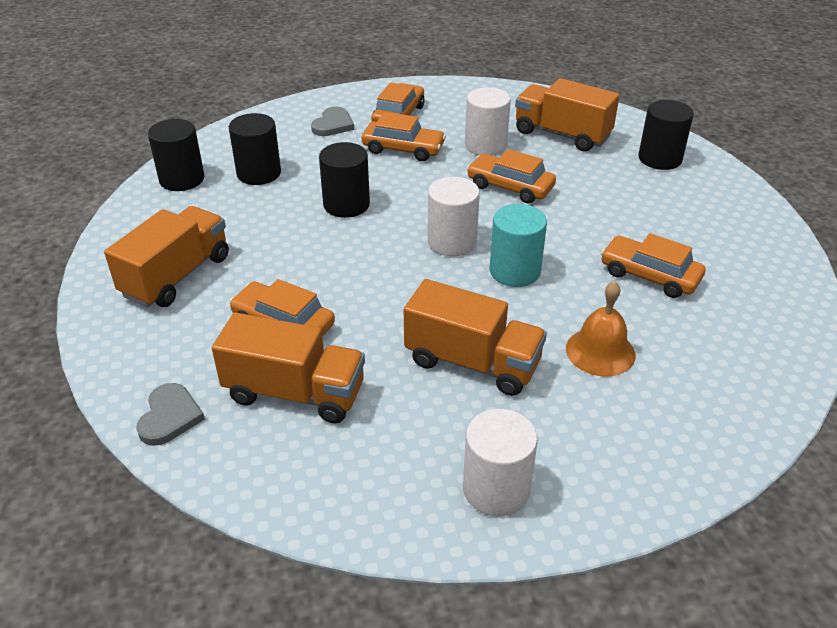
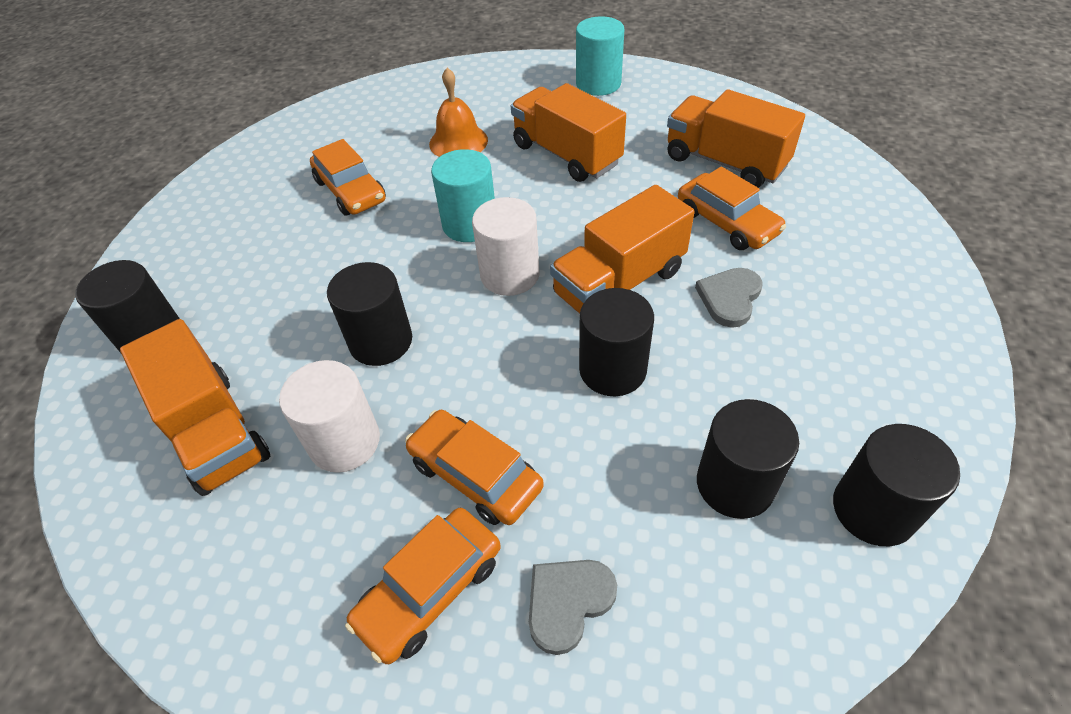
camera: 155 degrees left, 10 degrees up
orange truck [104,206,229,307] -> orange truck moved to [550,185,695,314]
grey heart [136,383,205,446] -> grey heart moved to [695,268,763,328]
white cylinder [463,409,538,517] -> turquoise cylinder [576,16,624,96]
orange car [467,149,556,203] -> black cylinder [327,262,412,366]

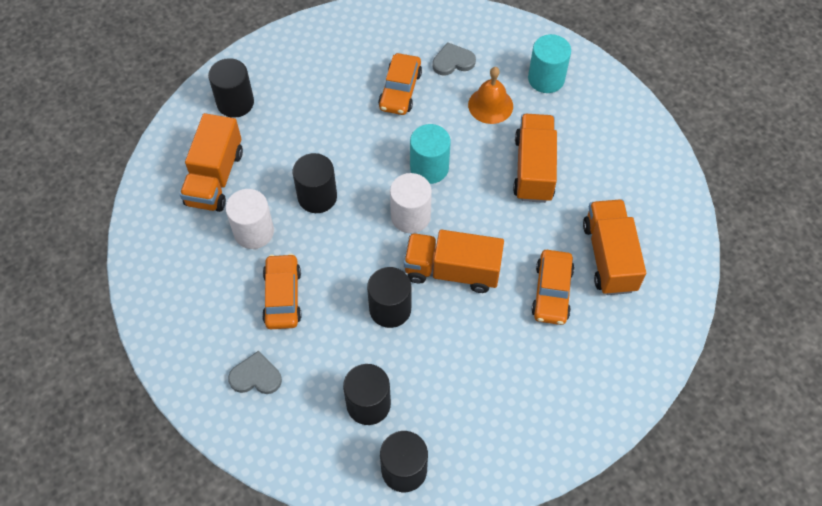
camera: 45 degrees right, 10 degrees up
orange car [345,508,501,664] -> none
turquoise cylinder [576,16,624,96] -> turquoise cylinder moved to [528,34,571,93]
grey heart [695,268,763,328] -> grey heart moved to [432,42,476,75]

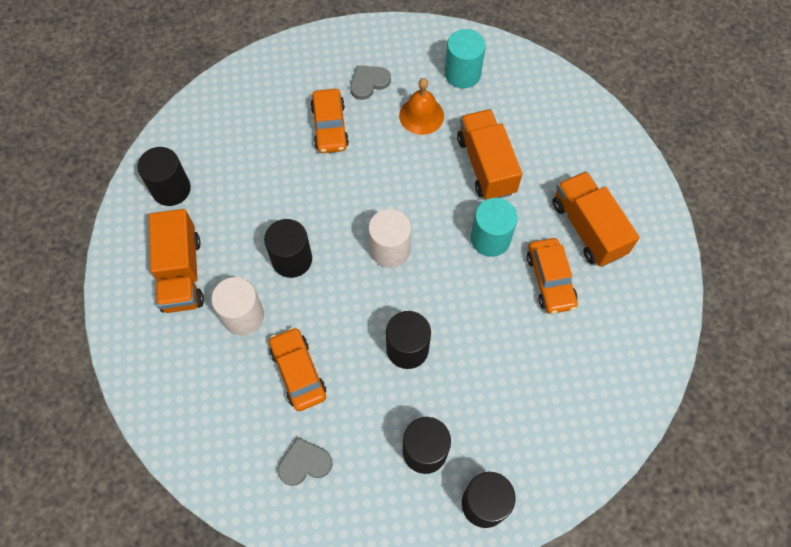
camera: 20 degrees left, 5 degrees up
orange truck [404,230,504,293] -> none
turquoise cylinder [410,124,451,184] -> turquoise cylinder moved to [471,198,518,257]

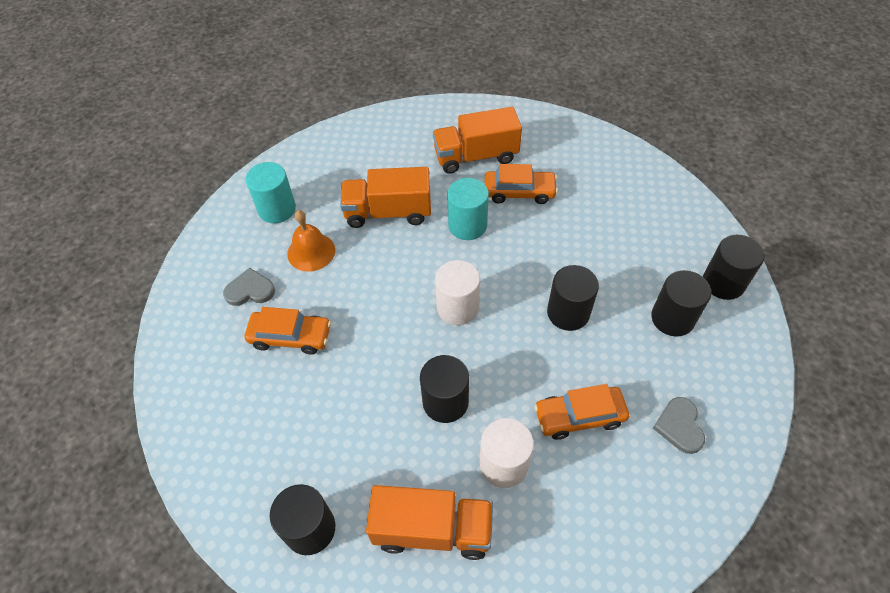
camera: 75 degrees left, 10 degrees down
grey heart [350,65,391,100] -> grey heart turned 105 degrees clockwise [223,268,275,306]

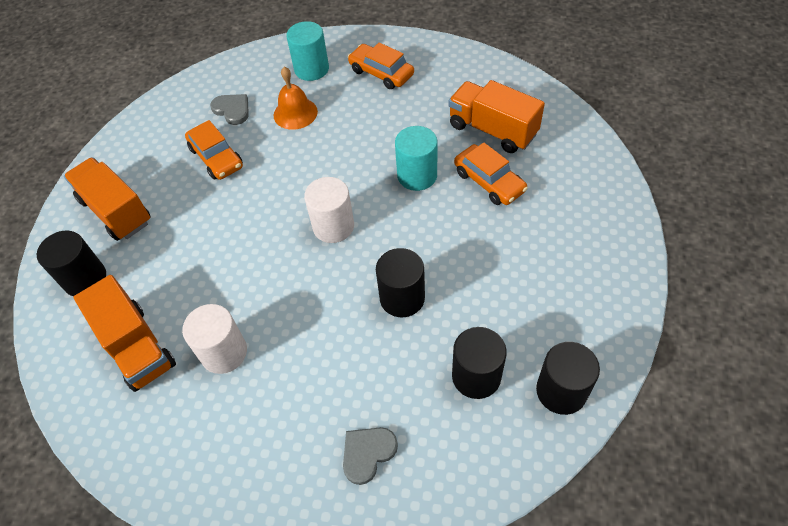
camera: 50 degrees right, 0 degrees up
orange truck [340,167,431,228] -> orange truck moved to [64,157,151,241]
black cylinder [420,355,469,423] -> none
orange car [534,384,629,440] -> orange car moved to [348,43,414,89]

